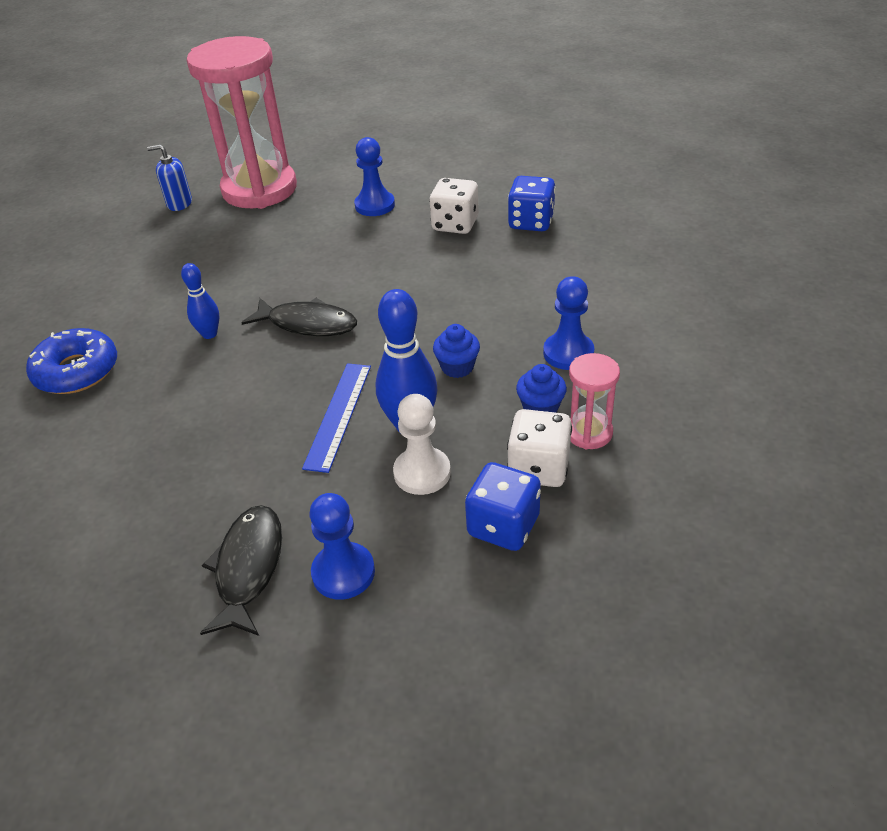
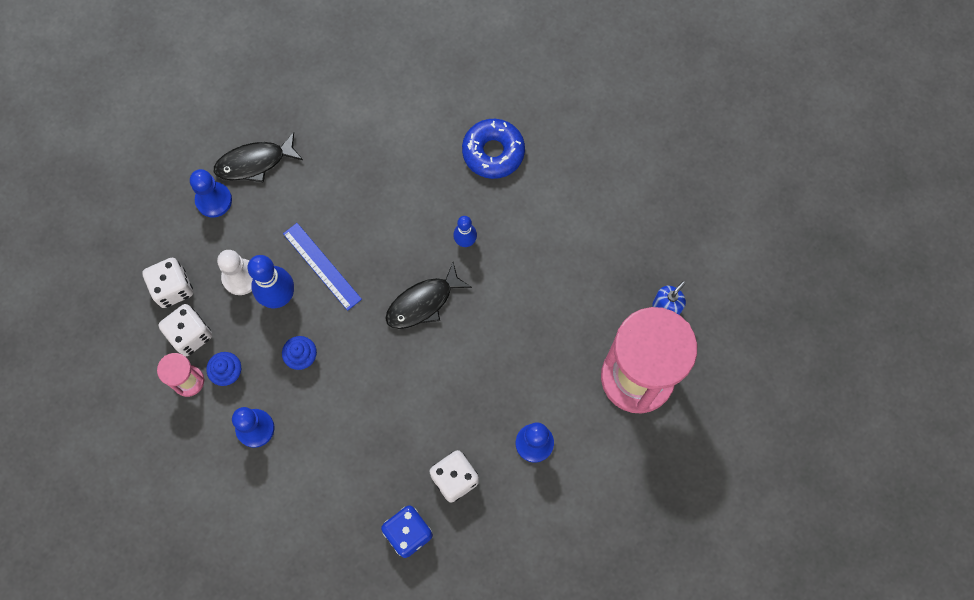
camera: 125 degrees right, 30 degrees up
black fish [200,505,282,636] -> black fish turned 120 degrees clockwise [214,132,303,183]
blue dice [465,462,541,551] -> white dice [142,258,193,308]

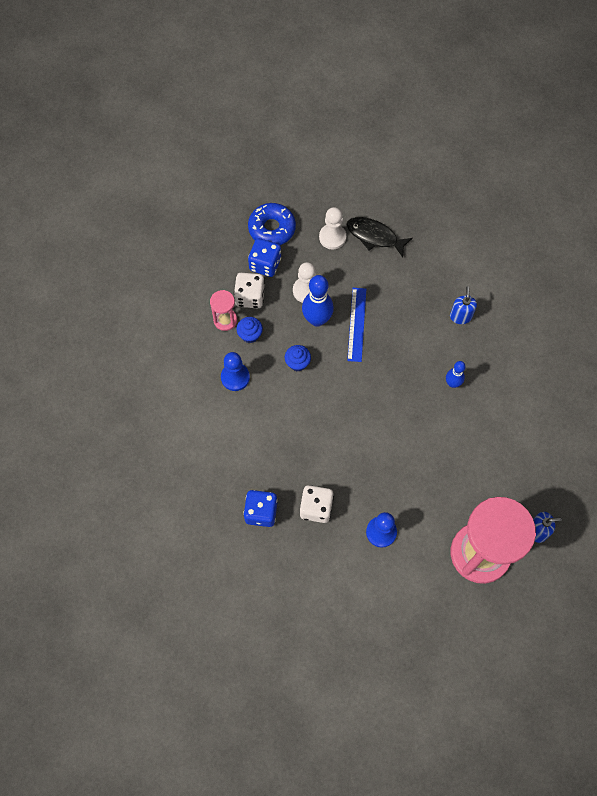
camera: 45 degrees right, 5 degrees down
white dice [142,258,193,308] -> blue dice [248,238,281,277]
blue pawn [190,169,232,218] -> white pawn [319,207,346,250]
black fish [385,263,472,329] -> none
blue donut [462,119,525,179] -> blue donut moved to [248,203,296,245]
none -> blue soap dispenser [450,286,477,324]

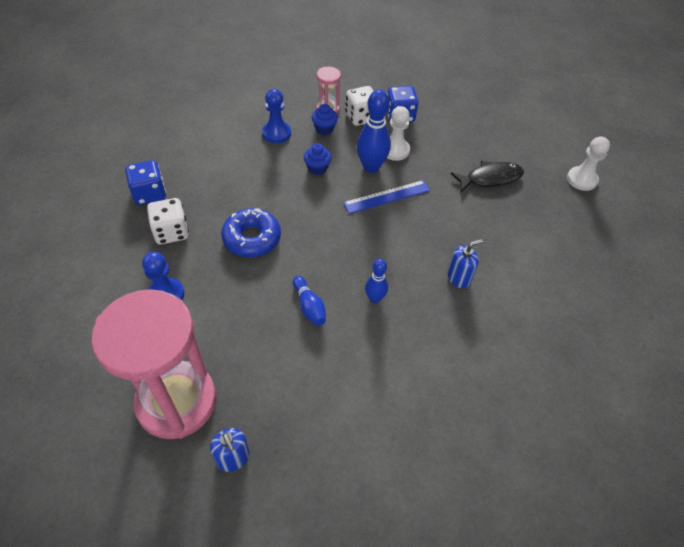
camera: 60 degrees right, 15 degrees down
blue donut [248,203,296,245] -> blue donut moved to [221,208,281,257]
white pawn [319,207,346,250] -> white pawn moved to [567,136,610,191]
black fish [347,217,413,257] -> black fish turned 75 degrees clockwise [450,161,524,192]
none -> blue bowling pin [293,276,326,326]

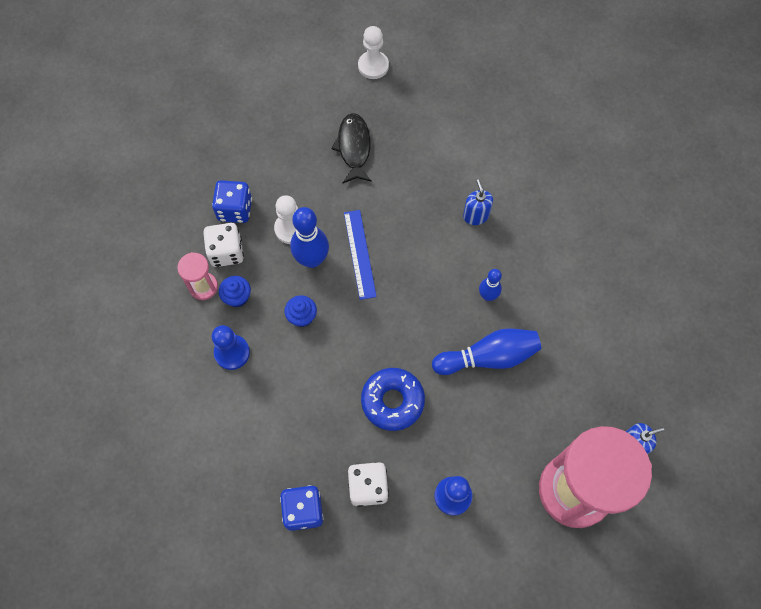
camera: 75 degrees left, 15 degrees up
blue bowling pin [293,276,326,326] -> blue bowling pin [432,328,541,375], size x1.72

